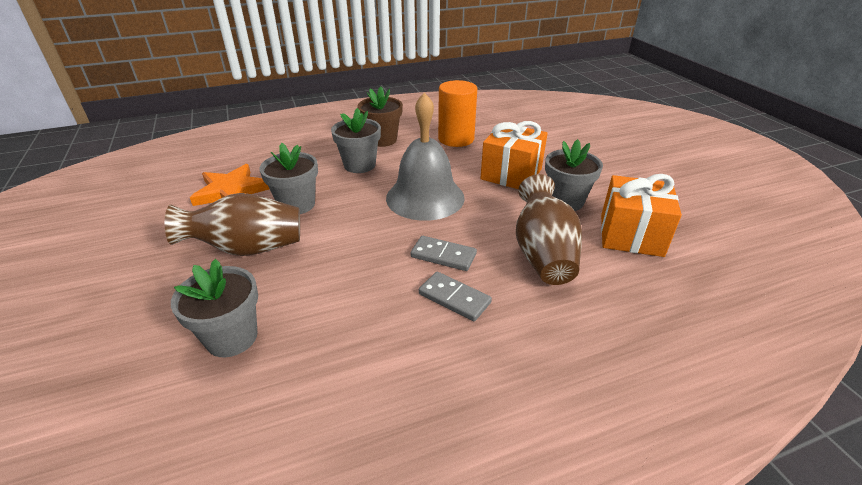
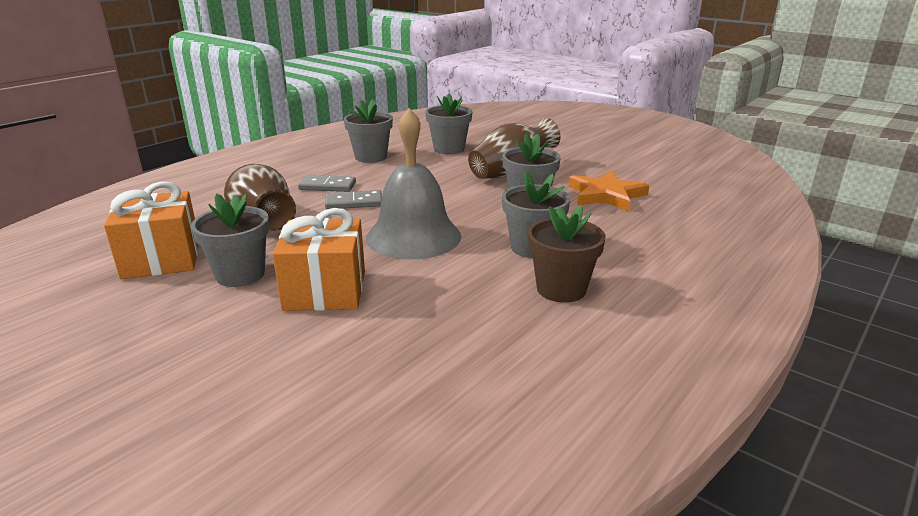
camera: 150 degrees right, 10 degrees down
orange cylinder [438,80,477,147] -> none
none -> grey flower pot [344,100,393,163]

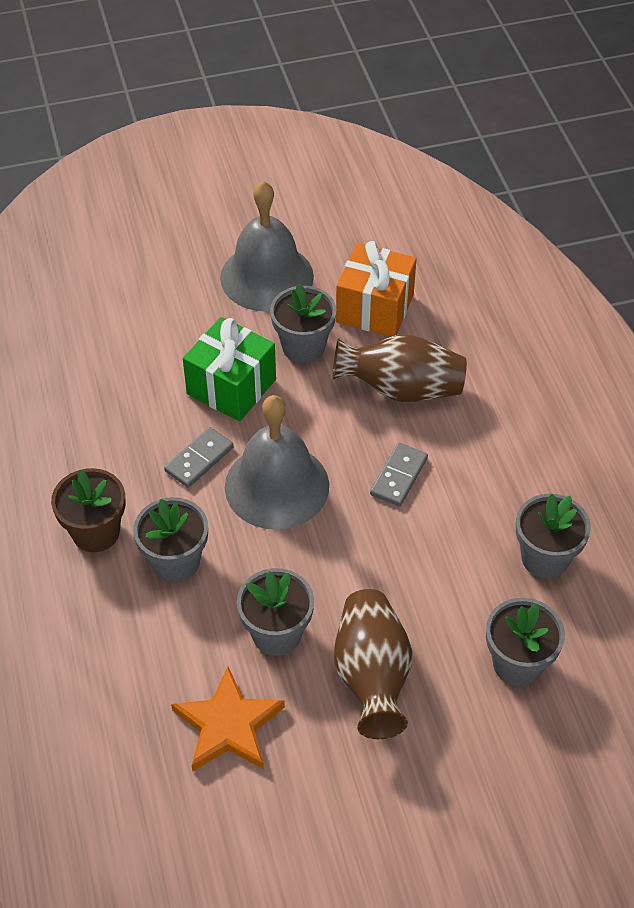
camera: 125 degrees right, 25 degrees up
orange gift [273,208,365,311] -> green gift [183,317,276,421]
grey domino [298,175,356,192] -> grey domino moved to [164,427,234,488]
none -> grey bell [220,181,314,312]

